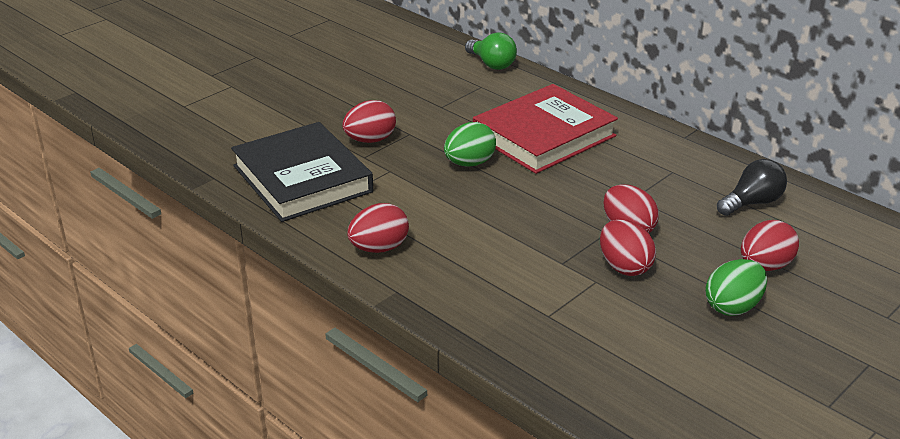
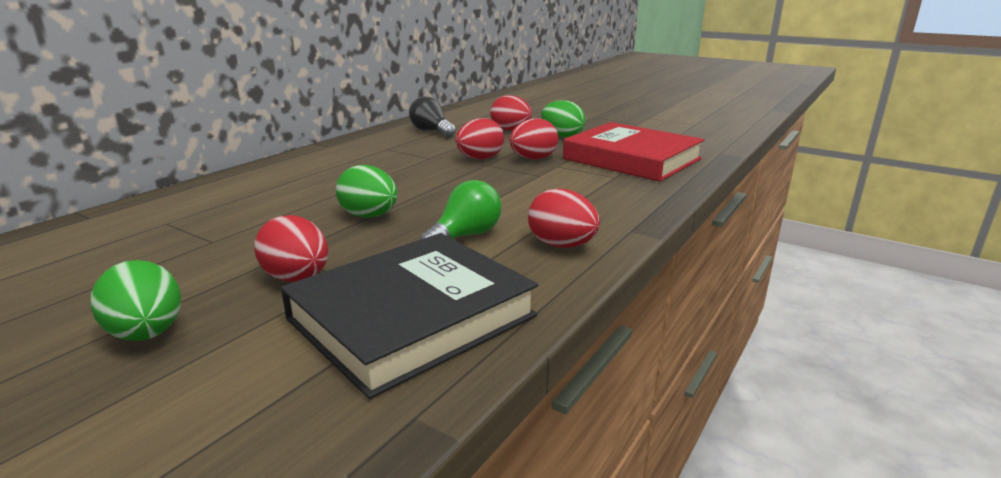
camera: 100 degrees left, 10 degrees down
green light bulb [465,32,517,70] -> green light bulb moved to [420,180,502,240]
red book [473,84,618,174] -> red book moved to [563,122,704,182]
none -> green egg [90,260,181,341]

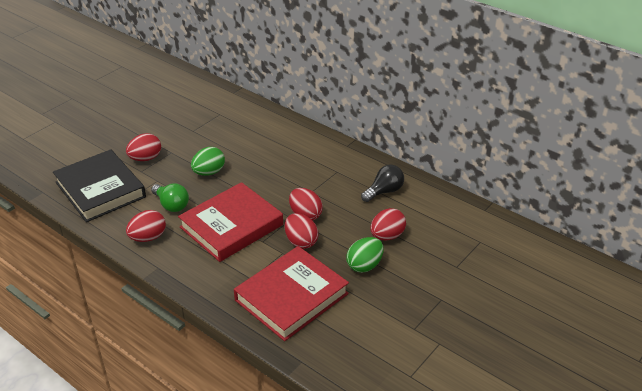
camera: 95 degrees right, 15 degrees up
green egg [90,260,181,341] -> none
none -> red book [178,182,283,262]

